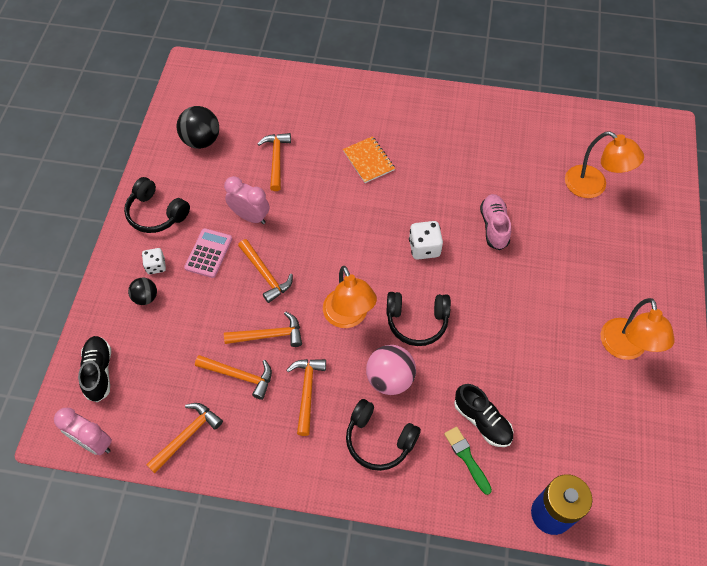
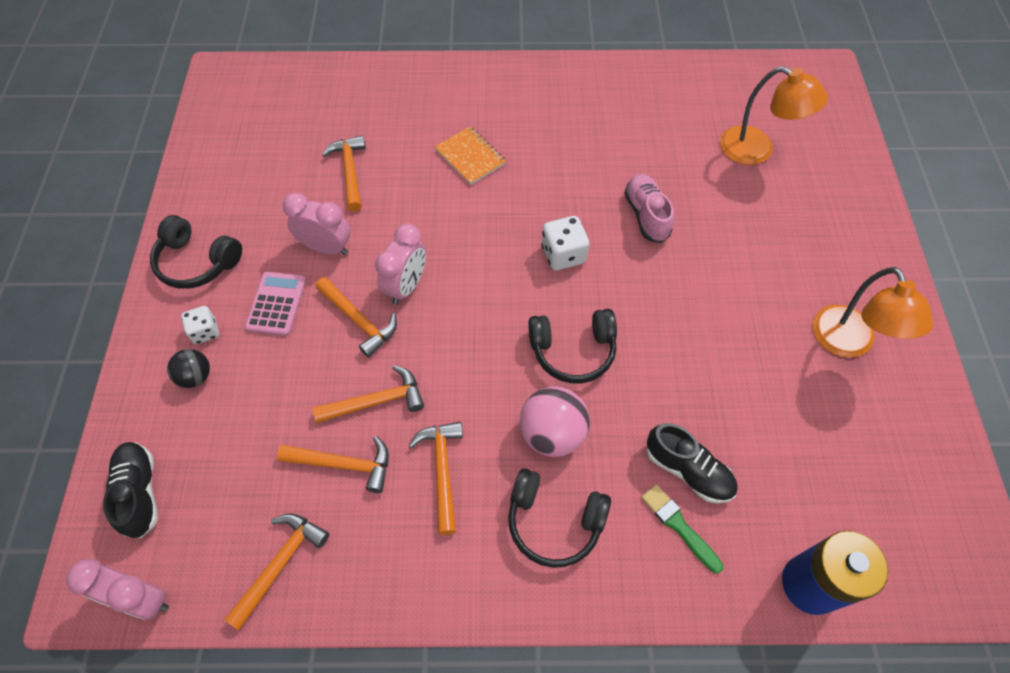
camera: 10 degrees left, 0 degrees up
black ball [177,106,219,149] -> none
orange lamp [323,266,377,328] -> none
none -> pink clock [375,224,426,305]

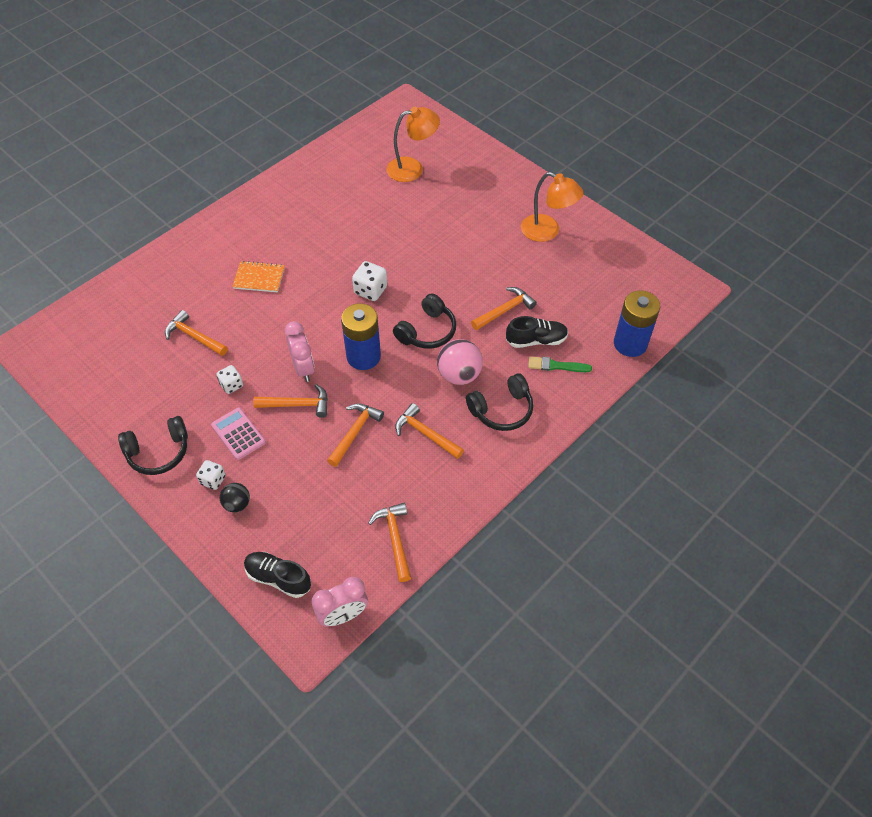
camera: 45 degrees left, 5 degrees down
orange hammer [277,436,389,493] -> orange hammer moved to [471,287,537,330]
pink clock [283,193,350,255] -> white dice [216,365,243,394]
pink shoe [624,174,674,243] -> none
none -> blue battery [341,303,381,370]

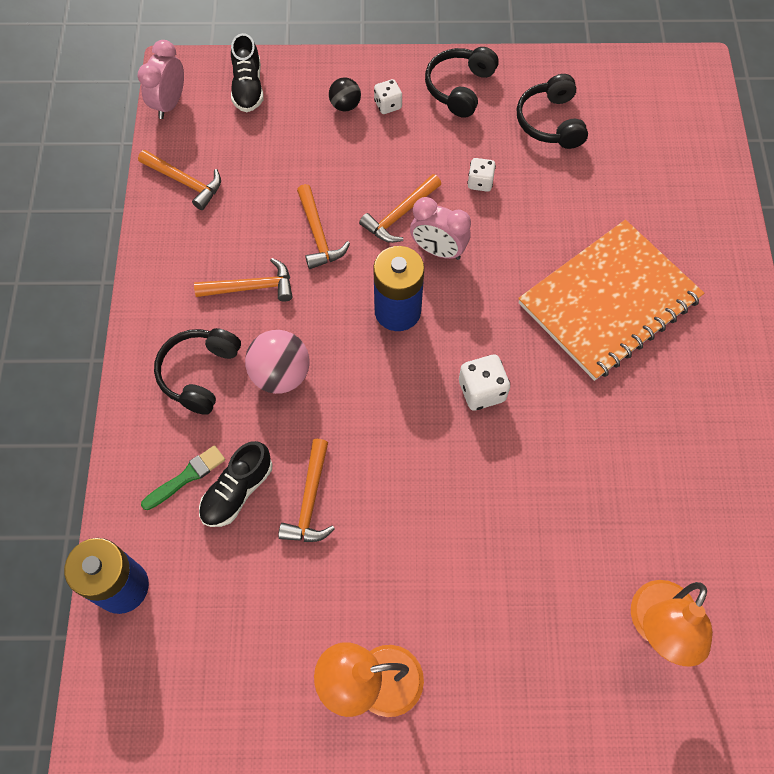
camera: 135 degrees right, 10 degrees up
orange hammer [165,310,228,356] -> none
pink calculator [211,407,266,460] -> none
orange notebook [232,261,285,292] -> orange notebook [518,220,704,381], size x2.25
black shoe [244,552,311,598] -> black shoe turned 105 degrees clockwise [231,33,264,112]
black headphones [393,293,456,349] -> black headphones moved to [517,74,588,149]

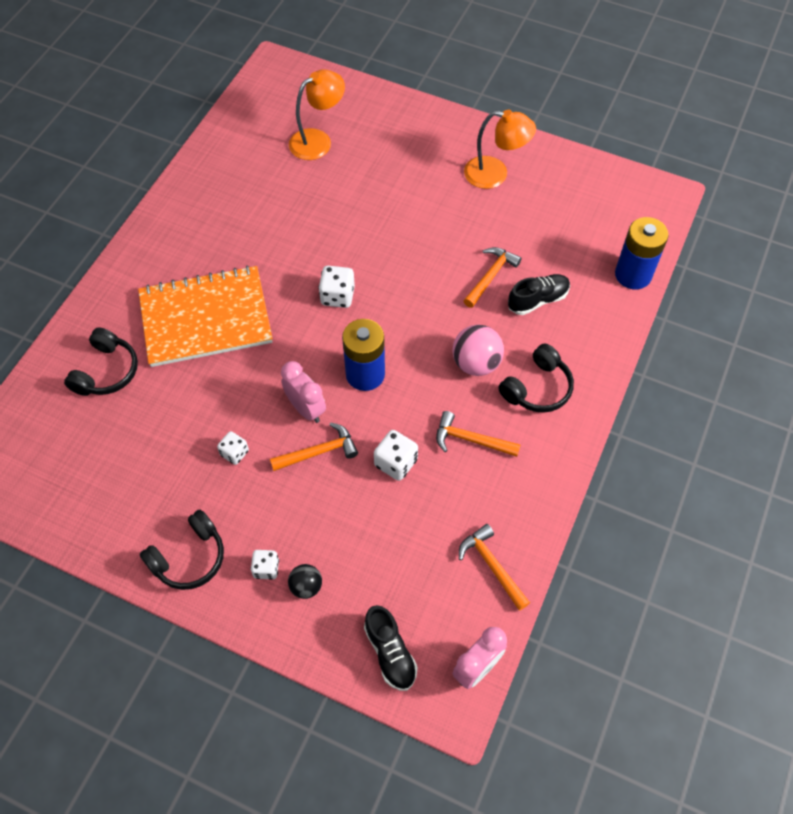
camera: 155 degrees left, 5 degrees down
green brush [141,445,225,510] -> none
black shoe [231,33,264,112] -> black shoe turned 135 degrees clockwise [364,605,418,691]
orange hammer [297,184,350,269] -> white dice [374,430,418,481]
black headphones [517,74,588,149] -> black headphones moved to [64,327,138,396]

